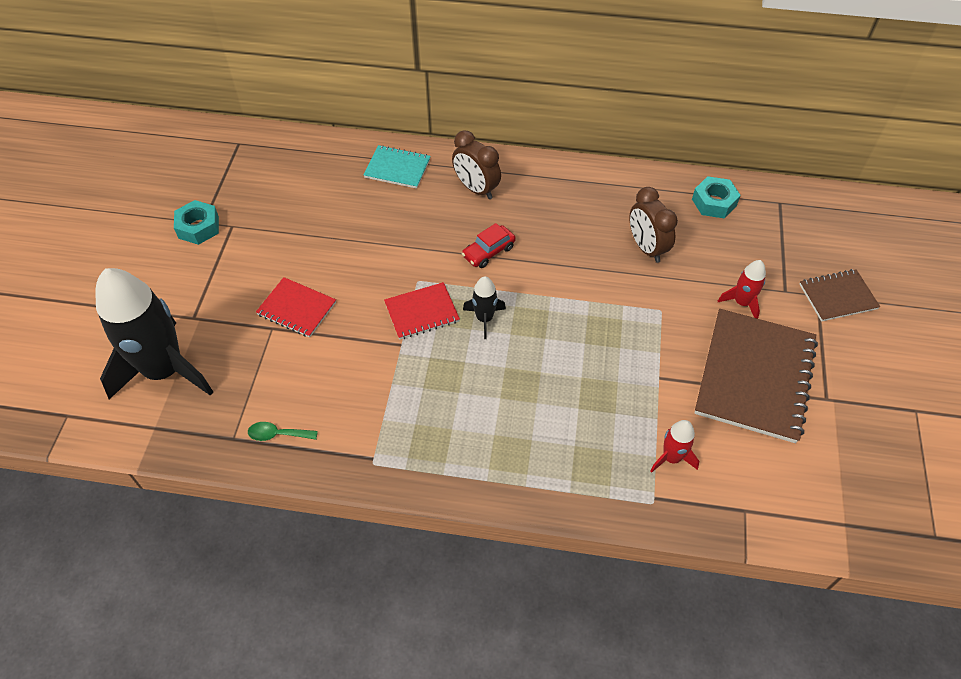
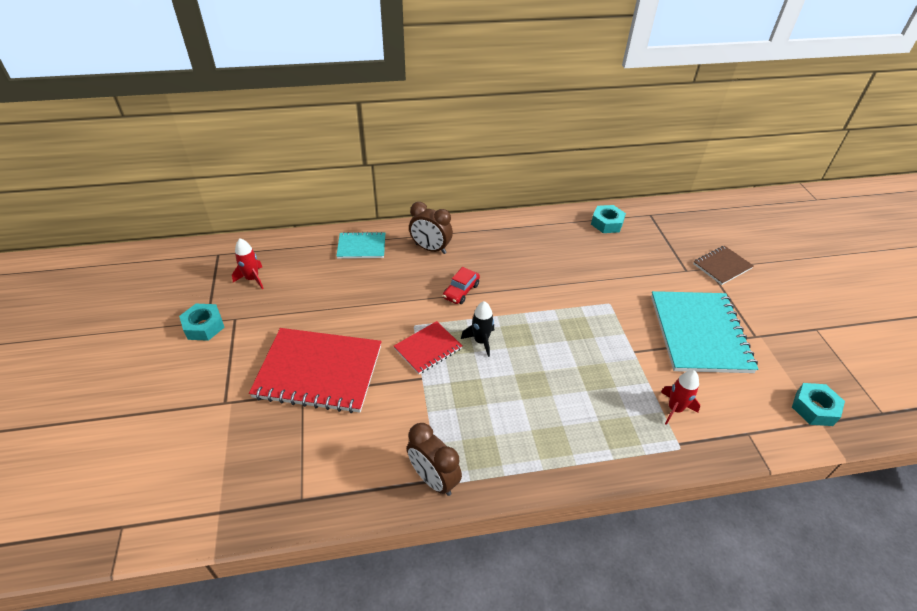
camera: 20 degrees left, 10 degrees down
black rocket [95,268,213,399] -> none
green spoon [248,422,318,441] -> none
red notebook [256,277,336,338] -> red notebook [249,328,382,413], size x1.92
brown clock [630,187,678,263] -> brown clock moved to [407,423,462,496]
brown notebook [694,309,818,443] -> turquoise notebook [651,291,758,373]
red rocket [718,260,766,319] -> red rocket moved to [232,238,264,289]
none -> turquoise nut [792,383,845,426]

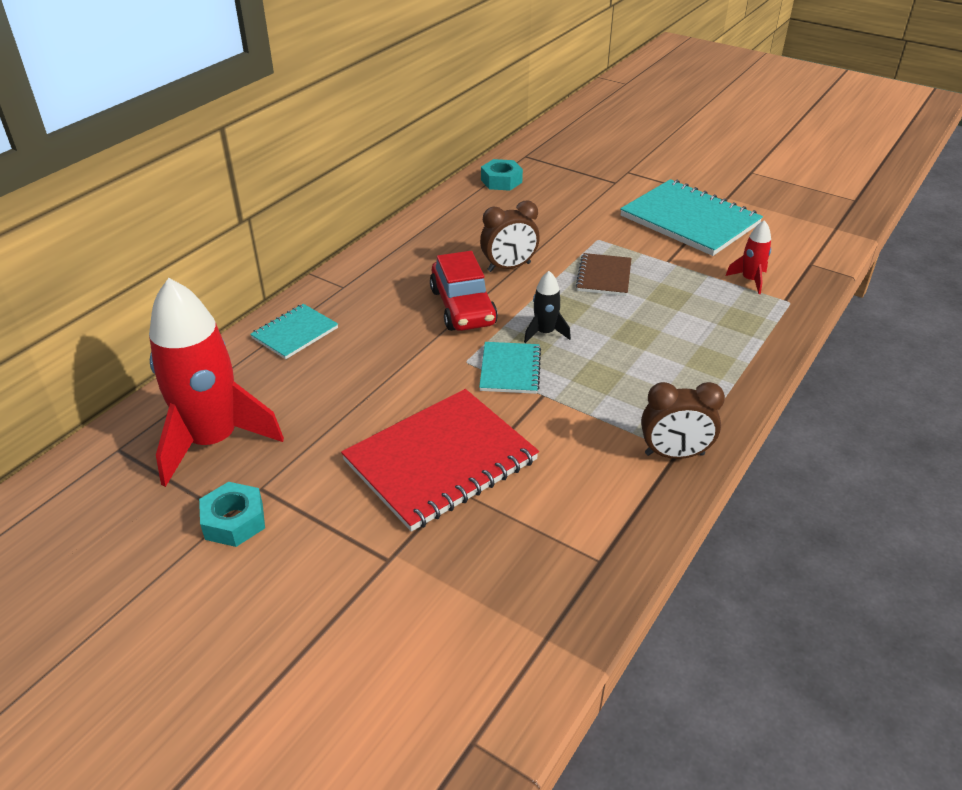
camera: 45 degrees left, 5 degrees down
red rocket [232,238,264,289] -> red rocket [149,278,284,487], size x2.28
red notebook [394,321,462,374] -> turquoise notebook [479,342,541,394]
brown clock [409,202,453,254] -> brown clock moved to [480,201,540,272]
red car [443,267,480,304] -> red car [430,251,498,331], size x1.73
brown notebook [693,246,753,285] -> brown notebook moved to [576,253,632,296]
turquoise nut [792,383,845,426] -> none

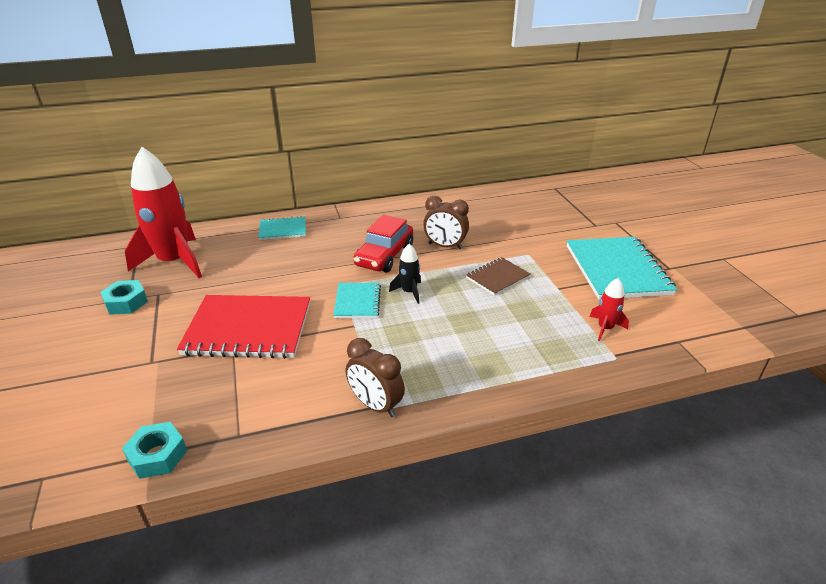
camera: 40 degrees right, 5 degrees down
turquoise notebook [479,342,541,394] -> turquoise notebook turned 45 degrees counterclockwise [333,283,381,318]
turquoise nut [481,159,523,191] -> turquoise nut moved to [122,422,187,479]

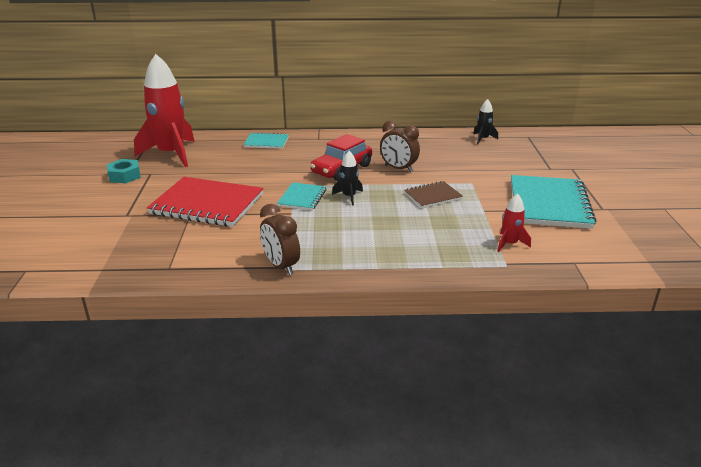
camera: 15 degrees right, 5 degrees down
turquoise nut [122,422,187,479] -> none
none -> black rocket [473,99,498,144]

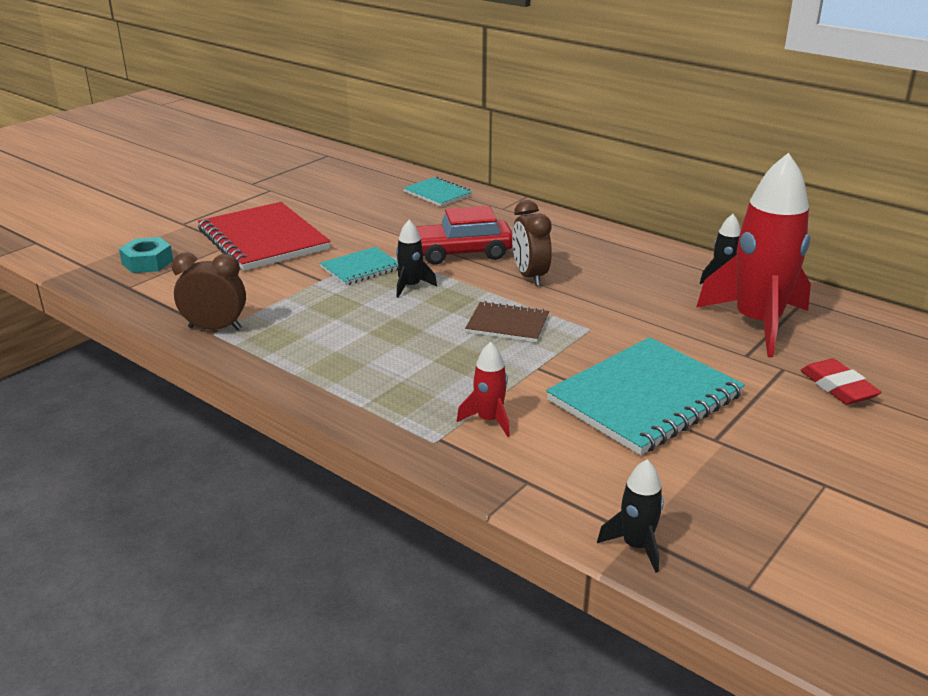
camera: 40 degrees right, 0 degrees up
turquoise nut [107,159,141,183] -> turquoise nut moved to [119,237,173,273]
red rocket [134,54,195,167] -> red rocket moved to [696,153,811,357]
brown clock [260,204,300,275] -> brown clock turned 90 degrees clockwise [172,252,246,330]
none -> black rocket [597,459,664,573]
none -> red eraser [801,358,882,405]

